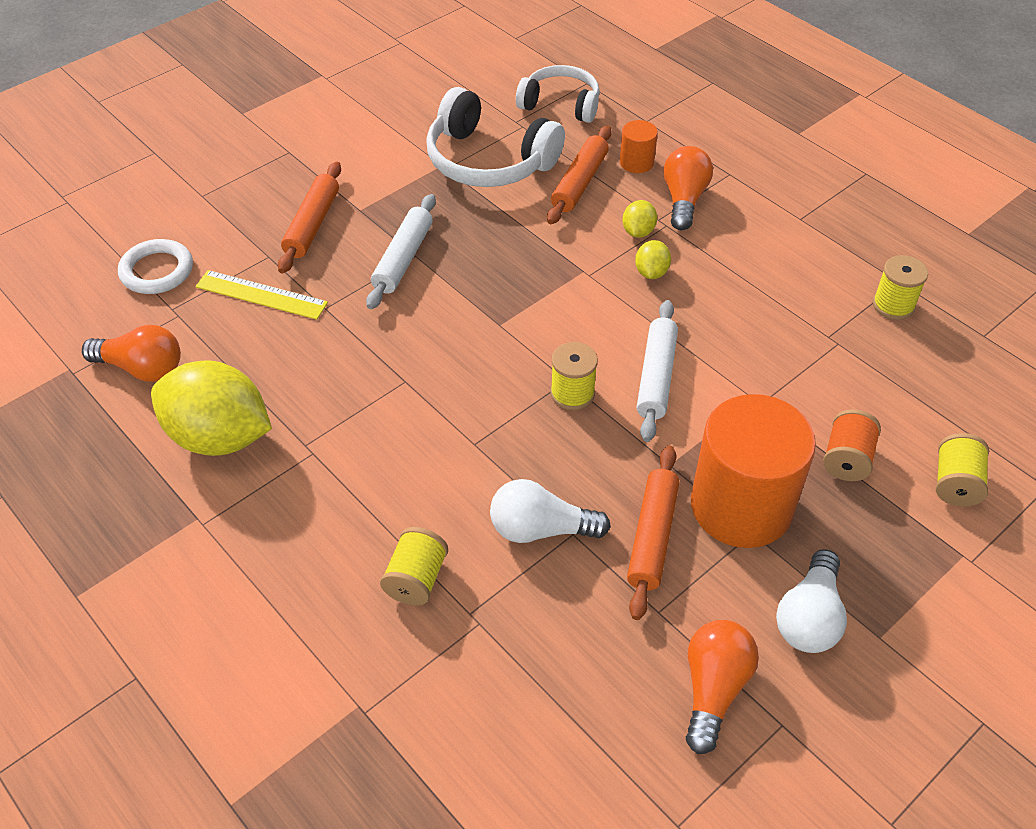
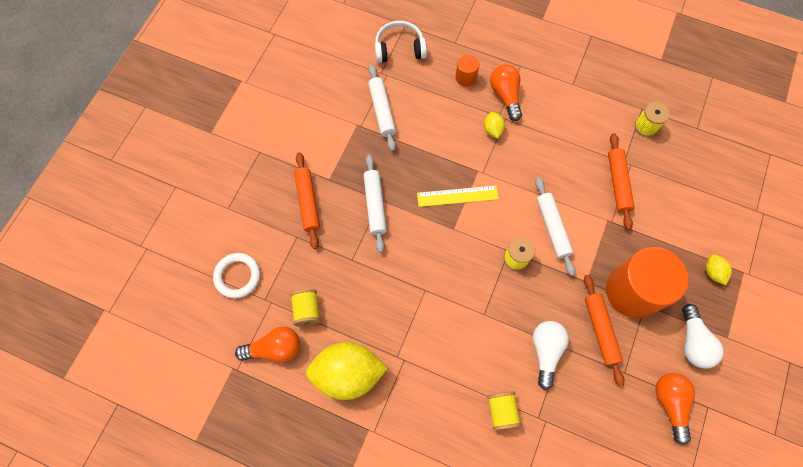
camera: 25 degrees left, 20 degrees up
yellow ruler [196,270,328,320] -> yellow ruler moved to [417,186,499,207]
white headphones [426,87,565,187] -> white rolling pin [368,65,396,151]
white light bulb [490,479,611,543] -> white light bulb turned 120 degrees clockwise [533,321,569,390]
orange rolling pin [547,126,612,224] -> orange rolling pin moved to [608,133,635,230]
yellow lemon [635,240,671,279] -> yellow lemon moved to [706,254,732,285]
orange spool [823,409,881,481] -> none
yellow spool [936,433,989,507] -> yellow spool moved to [290,289,321,327]

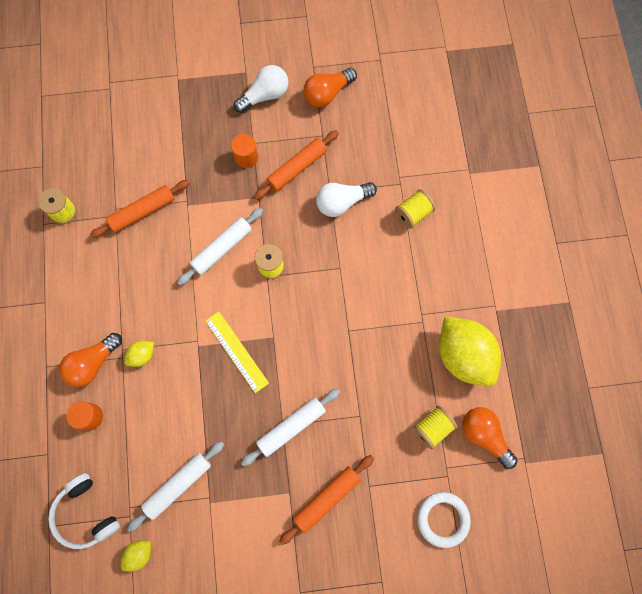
camera: 120 degrees left, 5 degrees up
orange cylinder [606,247,688,319] -> orange cylinder [231,134,258,168], size x0.44
yellow lemon [706,254,732,285] -> yellow lemon moved to [121,541,151,571]

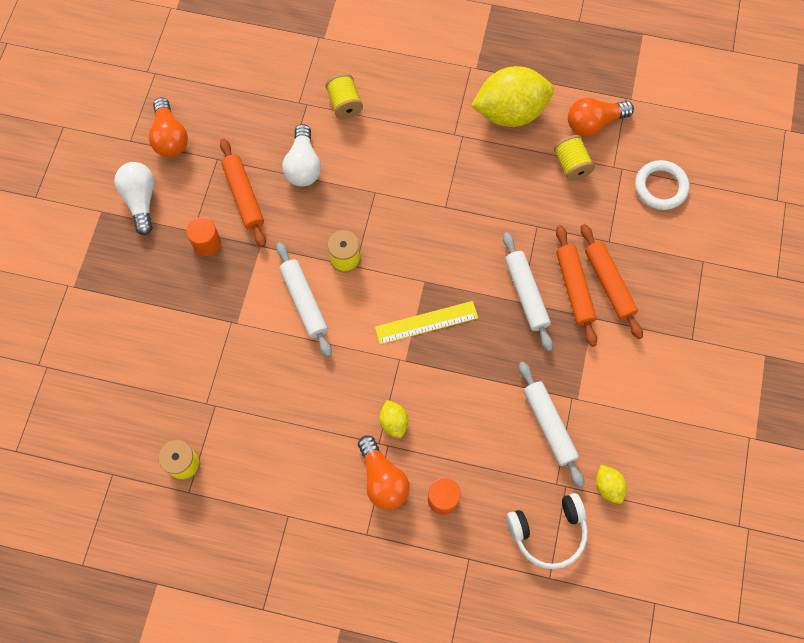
camera: 70 degrees left, 5 degrees down
orange rolling pin [90,180,190,238] -> orange rolling pin moved to [556,225,597,347]

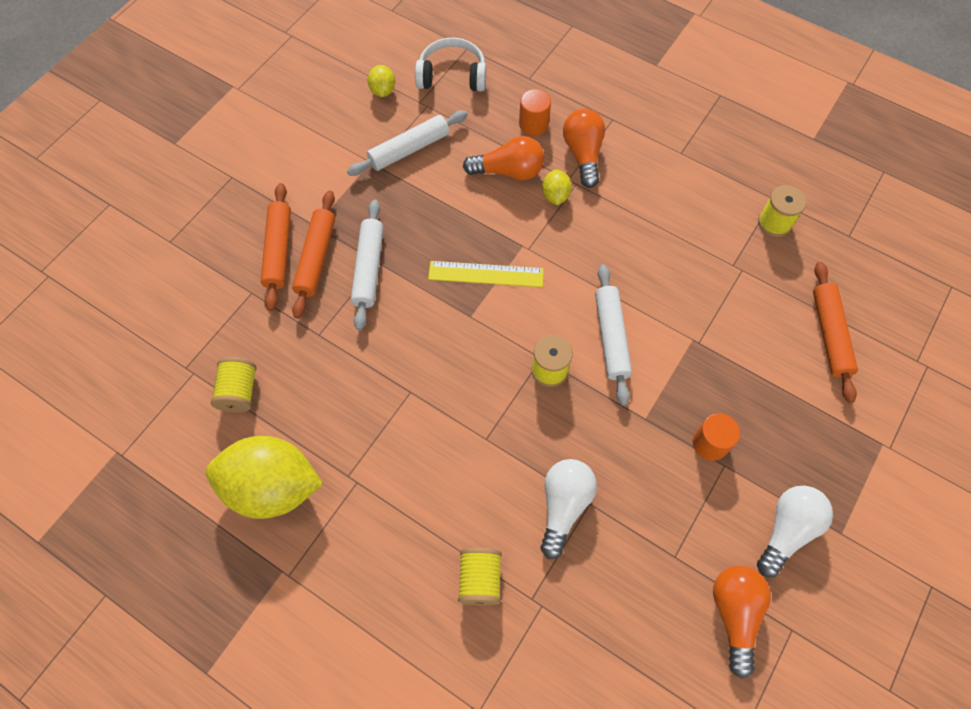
camera: 160 degrees left, 5 degrees down
white light bulb [114,162,155,235] -> white light bulb turned 150 degrees counterclockwise [757,486,833,577]
orange rolling pin [220,139,266,247] -> orange rolling pin moved to [813,262,858,403]
white rolling pin [519,362,584,488] -> white rolling pin turned 60 degrees clockwise [347,111,468,176]
orange light bulb [568,98,634,136] -> orange light bulb moved to [463,136,544,180]
white ring [635,160,690,210] -> none

